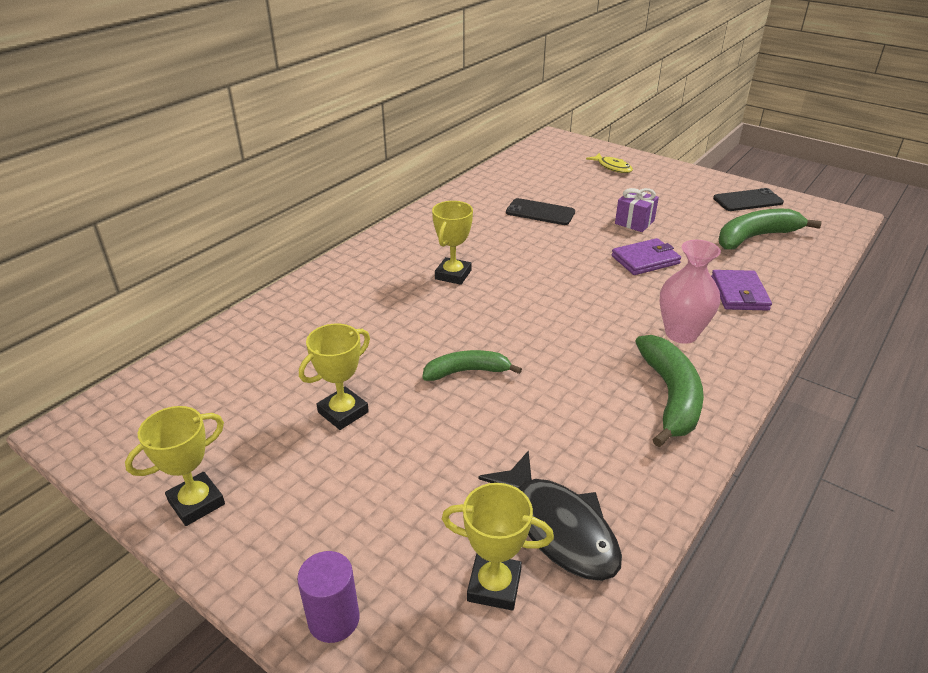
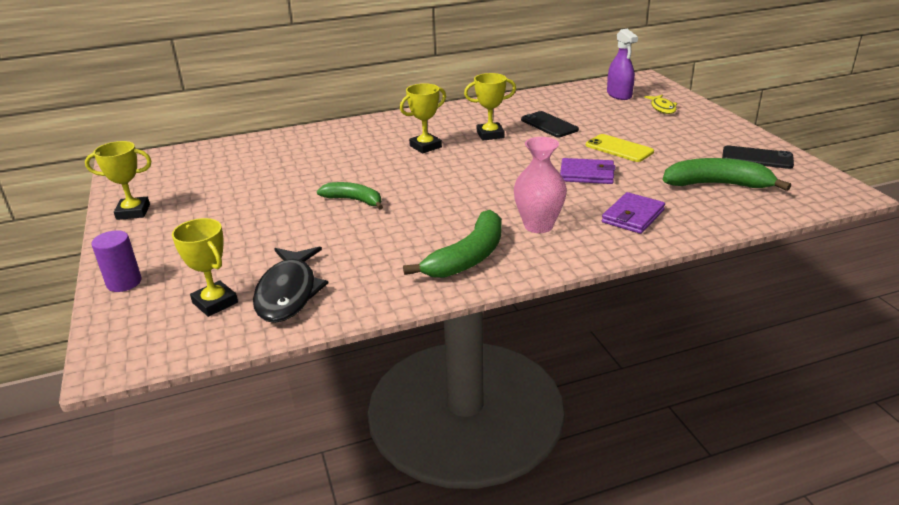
camera: 35 degrees right, 5 degrees down
yellow trophy [299,324,370,430] -> yellow trophy moved to [464,73,516,141]
purple gift [615,188,659,232] -> yellow phone [586,134,654,162]
none -> purple spray bottle [607,29,638,100]

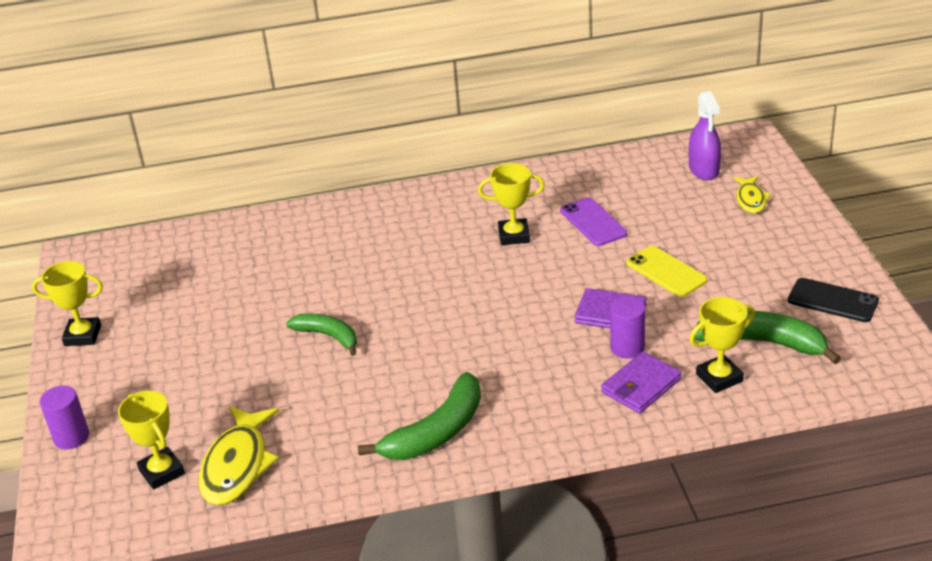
camera: 10 degrees right, 5 degrees up
black fish [253,247,328,323] -> yellow fish [199,406,279,505]
yellow trophy [400,83,446,154] -> yellow trophy moved to [689,297,755,393]
pink vase [514,137,567,233] -> none
black phone [521,111,579,137] -> purple phone [560,197,627,246]
none -> purple cylinder [610,296,645,359]

